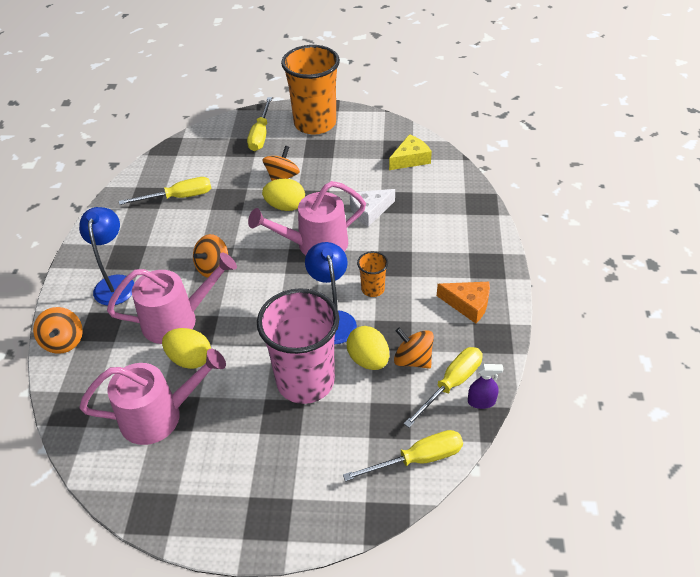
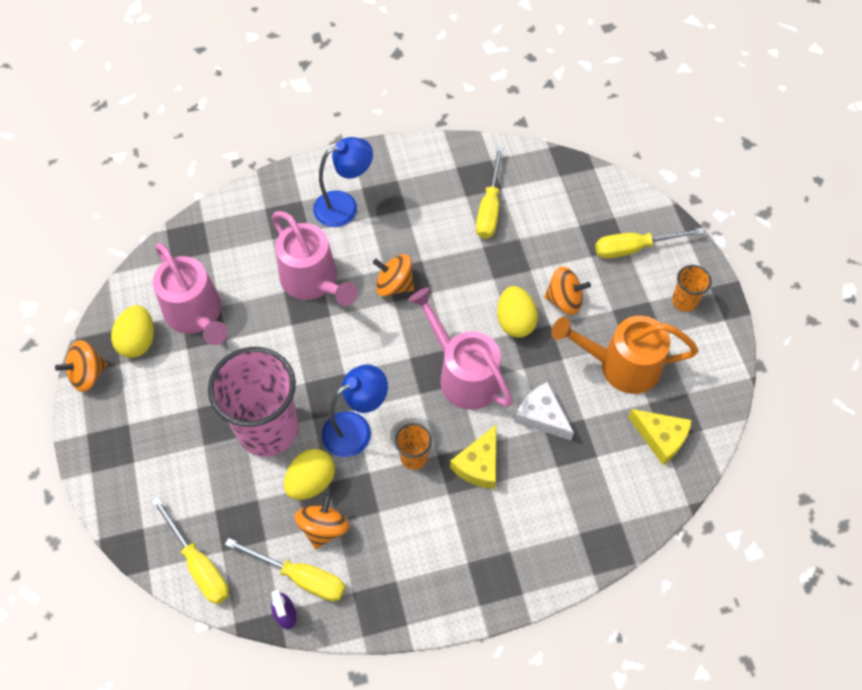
camera: 70 degrees right, 15 degrees up
orange spinning top [33,307,83,354] -> orange spinning top moved to [55,340,108,392]
yellow screwdriver [119,177,211,205] -> yellow screwdriver turned 45 degrees clockwise [476,147,503,239]
yellow egg [162,328,211,369] -> yellow egg moved to [111,305,154,358]
orange cup [281,45,340,135] -> orange cup [672,265,712,312], size x0.44
orange cheese [437,282,490,324] -> none
none -> yellow cheese [450,425,496,489]
none -> orange watering can [552,316,698,394]

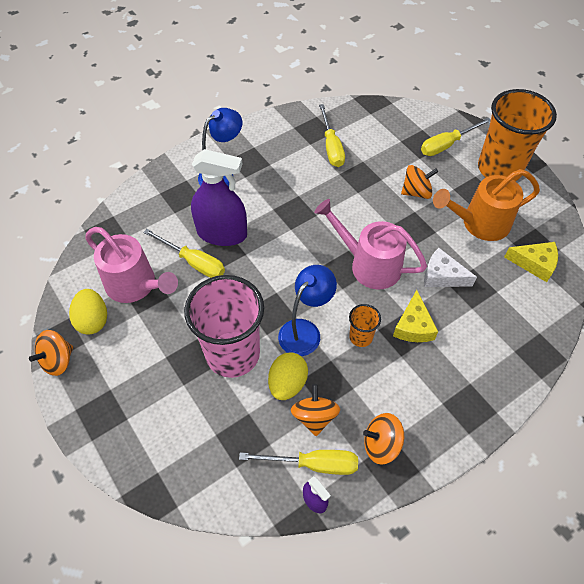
camera: 20 degrees left, 5 degrees down
yellow screwdriver [151,497,229,604] -> yellow screwdriver moved to [143,229,225,278]
pink watering can [272,211,358,306] -> purple spray bottle [191,149,247,246]
orange spinning top [373,254,414,297] -> orange spinning top moved to [363,413,404,465]
yellow egg [497,286,538,338] -> none
orange cup [672,265,712,312] -> orange cup [478,89,557,181], size x2.26

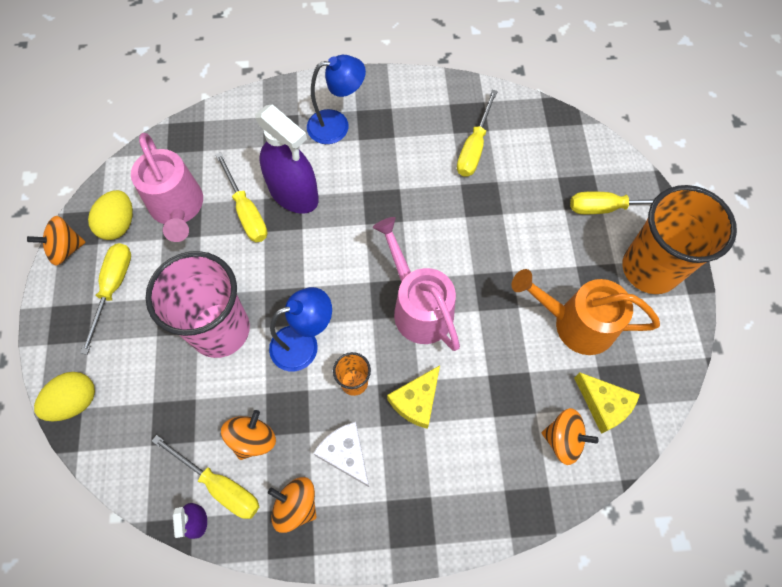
camera: 30 degrees right, 10 degrees up
yellow egg [268,352,308,400] -> yellow egg moved to [34,372,95,421]
orange spinning top [401,165,438,199] -> orange spinning top moved to [542,408,599,465]
white cheese [424,248,477,287] -> white cheese moved to [313,422,369,487]
none -> yellow screwdriver [80,243,131,355]

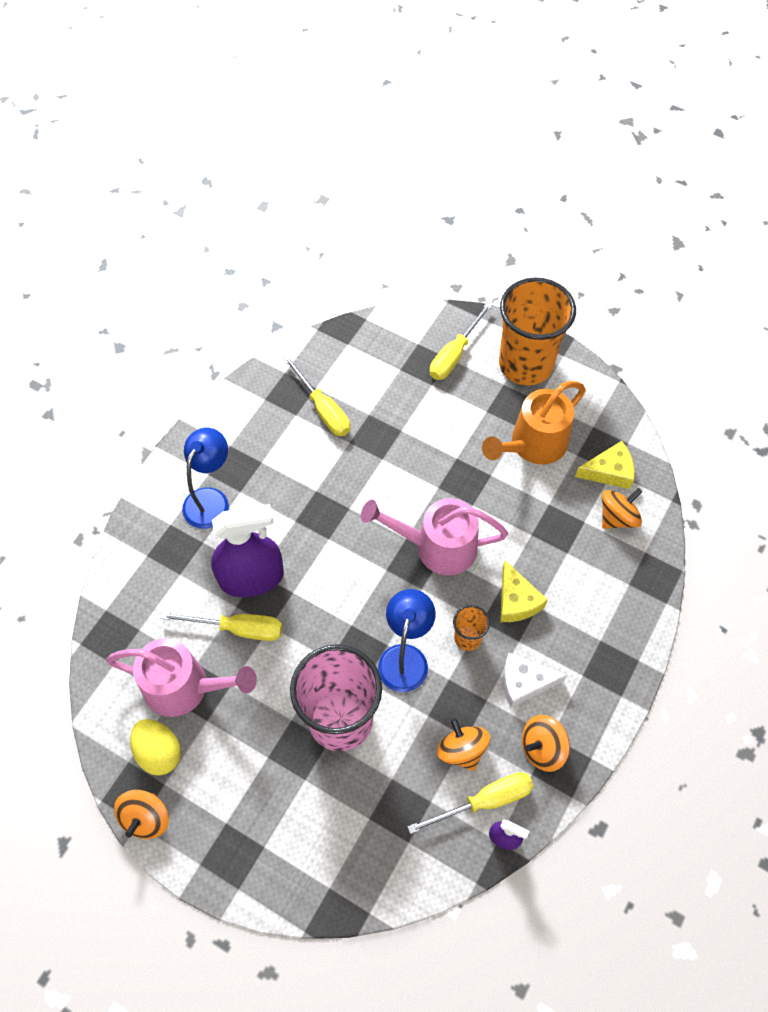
camera: 55 degrees left, 5 degrees down
yellow egg [34,372,95,421] -> none
yellow screwdriver [80,243,131,355] -> none

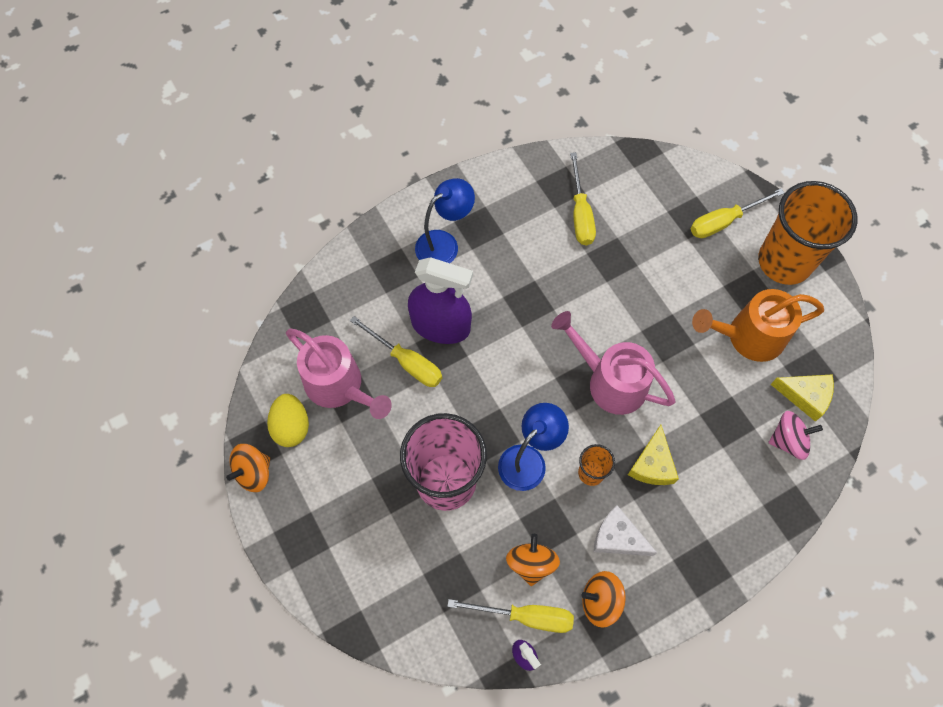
camera: 30 degrees right, 5 degrees up
orange spinning top [602,488,642,529] -> pink spinning top [769,411,823,460]

